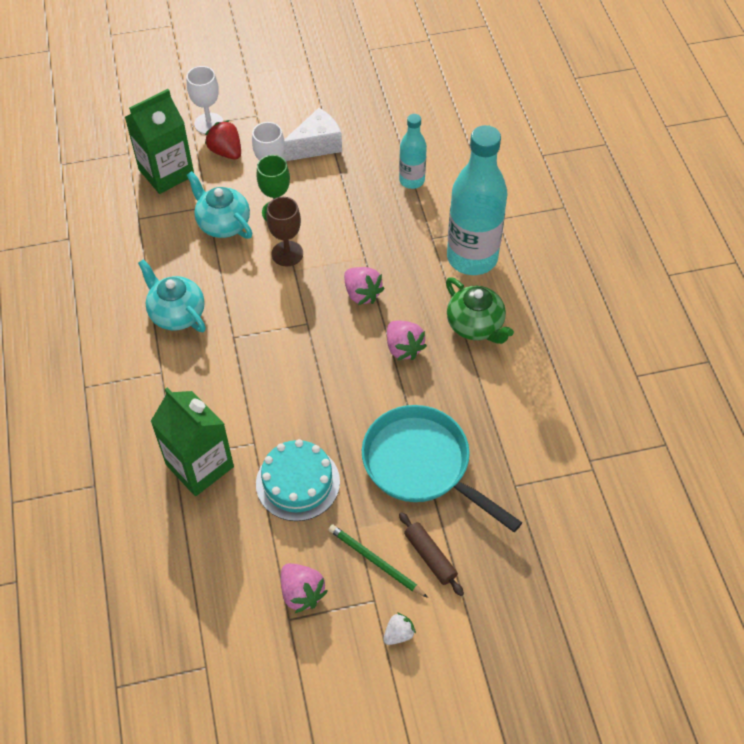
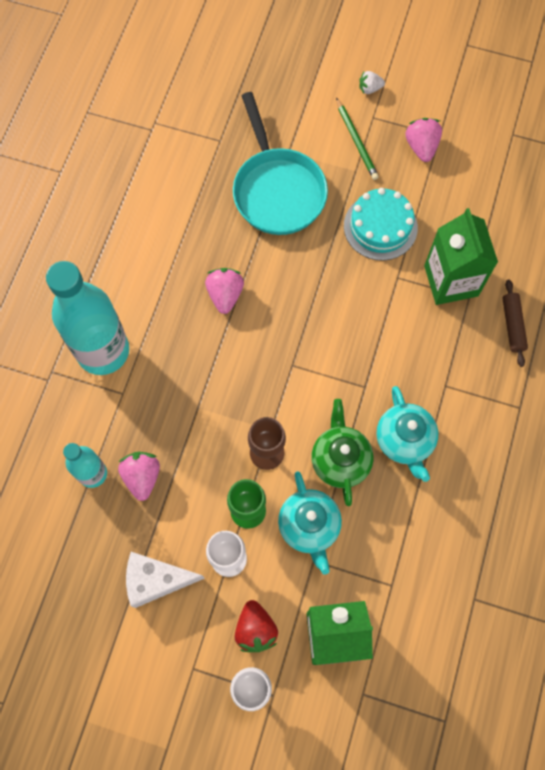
camera: 150 degrees left, 15 degrees up
pink strawberry [344,267,385,305] -> pink strawberry moved to [118,452,160,501]
brown rolling pin [399,512,464,596] -> brown rolling pin moved to [502,279,528,367]
green teapot [446,277,514,344] -> green teapot moved to [312,399,374,506]

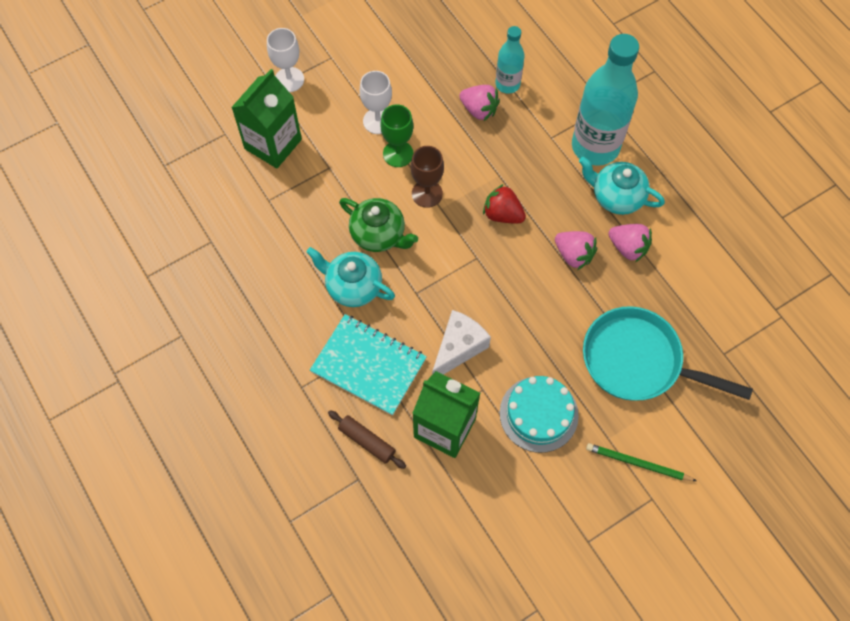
camera: 130 degrees right, 5 degrees down
white cheese [126,552,205,608] -> white cheese moved to [432,310,491,375]
red strawberry [235,600,278,652] -> red strawberry moved to [483,184,526,223]
turquoise teapot [278,471,342,575] -> turquoise teapot moved to [579,157,665,215]
white strawberry [360,71,385,94] -> none
pink strawberry [405,118,442,162] -> pink strawberry moved to [608,224,652,262]
none -> turquoise notebook [310,314,427,415]

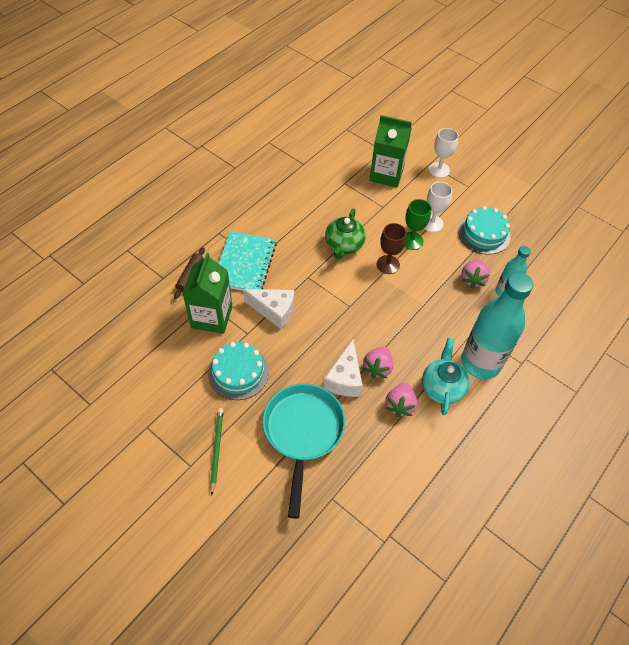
camera: 70 degrees right, 10 degrees down
turquoise teapot [306,247,395,307] -> none
red strawberry [483,184,526,223] -> none
none -> white cheese [324,340,363,397]
none -> turquoise cake [458,206,511,255]

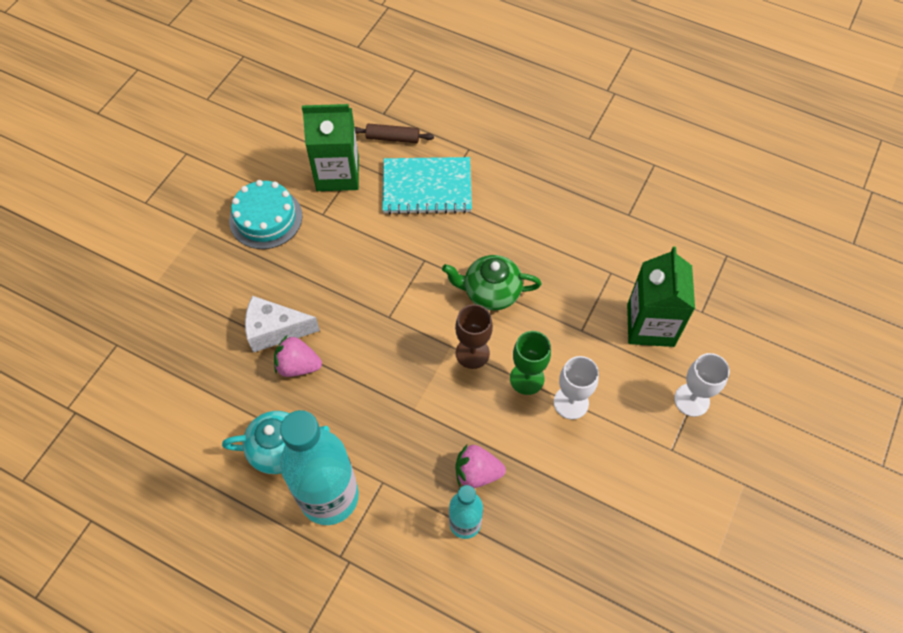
camera: 80 degrees right, 5 degrees up
green pencil [210,408,223,495] -> none
white cheese [243,289,294,330] -> none
turquoise pan [263,384,345,519] -> none
pink strawberry [386,382,417,417] -> none
turquoise cake [458,206,511,255] -> none

